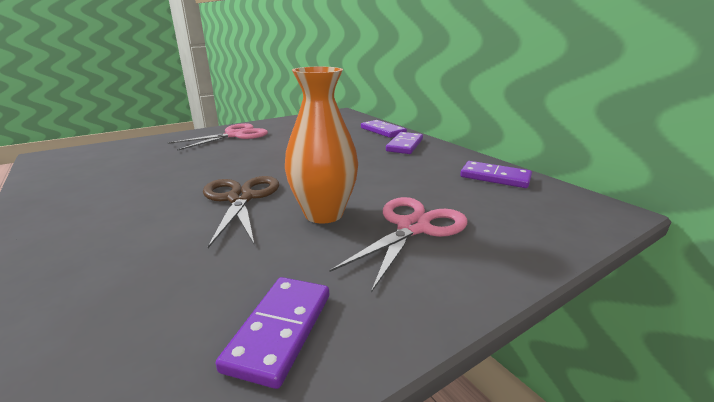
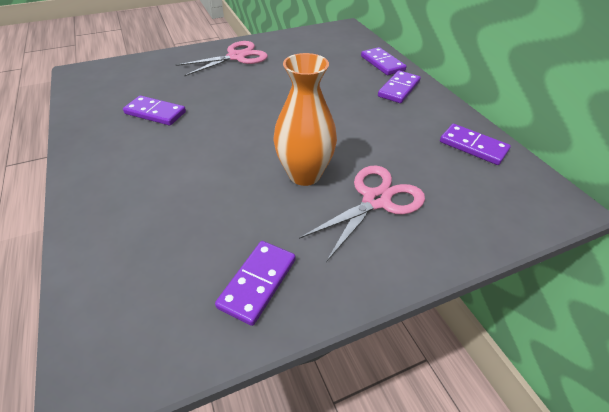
camera: 10 degrees right, 20 degrees up
brown scissors [203,176,279,248] -> none
none -> purple domino [123,95,186,126]

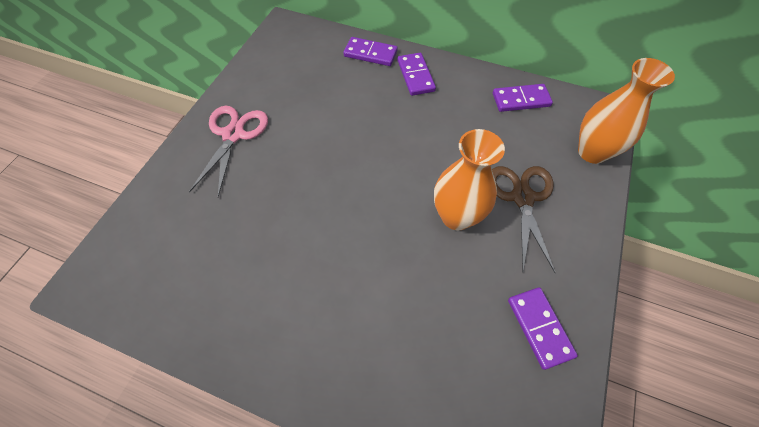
camera: 45 degrees left, 15 degrees up
purple domino [123,95,186,126] -> none
pink scissors [299,165,425,262] -> brown scissors [492,166,555,273]
none -> orange vase [578,58,675,164]

